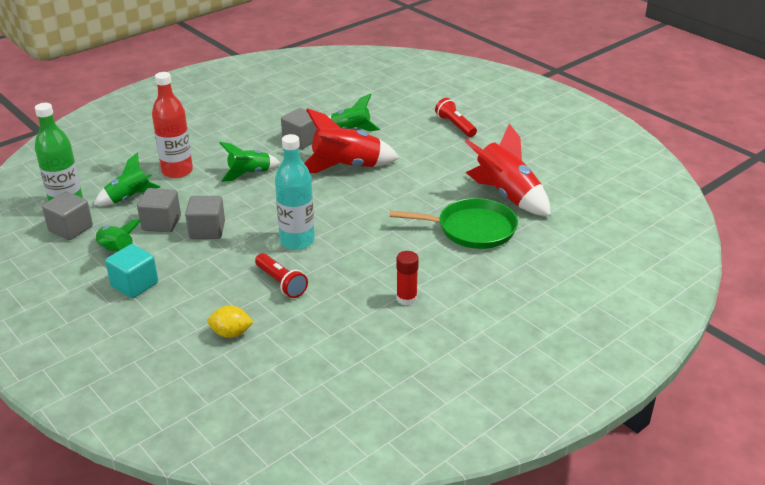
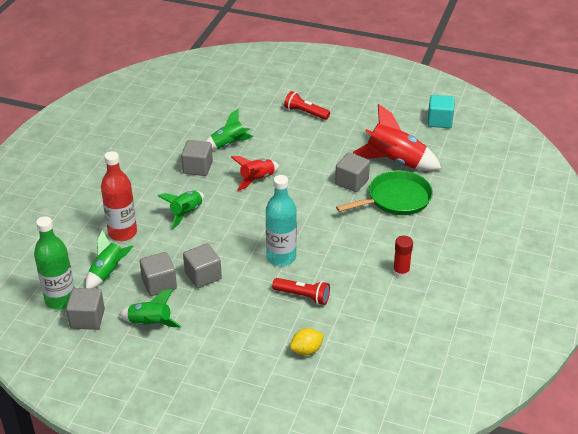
camera: 30 degrees left, 5 degrees up
turquoise cube [105,244,158,298] -> turquoise cube moved to [427,95,455,128]
red rocket [304,108,399,173] -> red rocket [231,156,279,191], size x0.62
none -> grey cube [335,153,370,192]

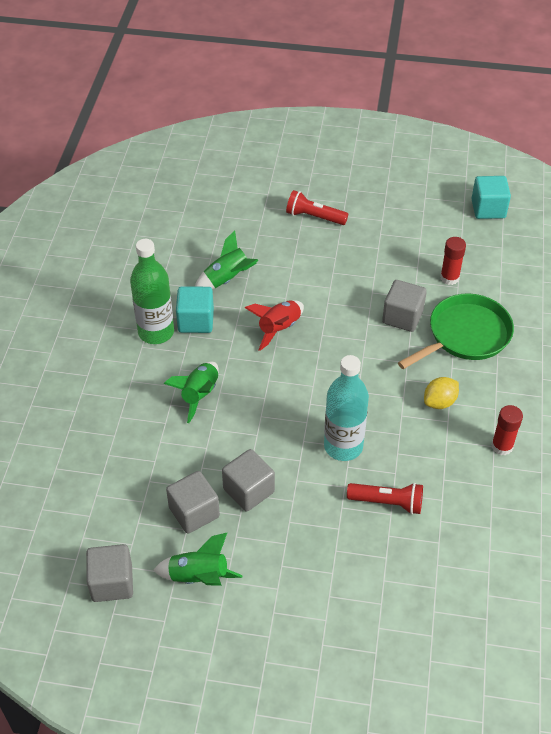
camera: 10 degrees left, 10 degrees up
green bottle [34,216,75,310] -> green bottle moved to [130,239,174,344]
green rocket [85,230,134,289] -> none
red bottle [101,151,137,241] -> none
grey cube [181,140,213,176] -> turquoise cube [176,286,214,333]
yellow lemon [290,328,324,355] -> yellow lemon moved to [424,377,459,409]
red rocket [353,104,442,171] -> red glue stick [440,237,466,285]

